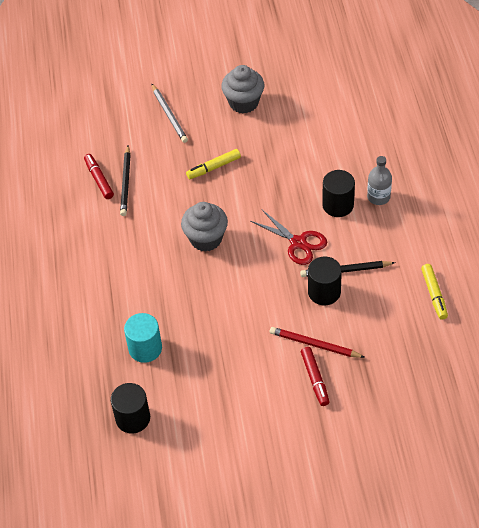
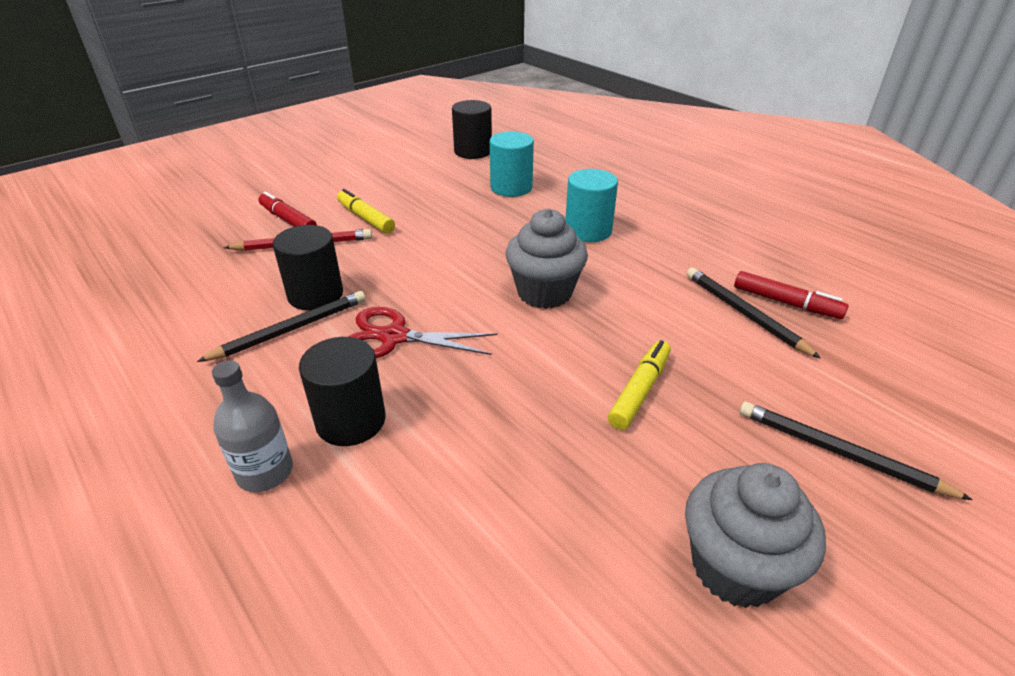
camera: 145 degrees right, 15 degrees down
grey pencil [151,83,188,143] -> black pencil [739,402,973,500]
yellow marker [421,264,448,320] -> yellow marker moved to [337,189,395,234]
none -> turquoise cylinder [565,169,618,242]

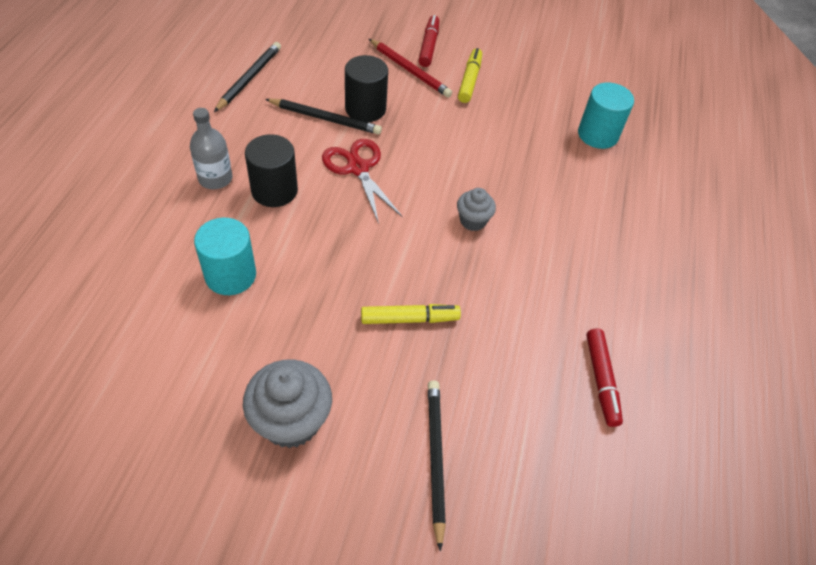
camera: 50 degrees right, 15 degrees up
black cylinder [452,100,492,159] -> none
grey cupcake [506,208,588,309] -> grey cupcake [457,188,496,231], size x0.57
turquoise cylinder [565,169,618,242] -> turquoise cylinder moved to [194,218,256,295]
black pencil [686,267,821,359] -> black pencil moved to [214,42,281,112]

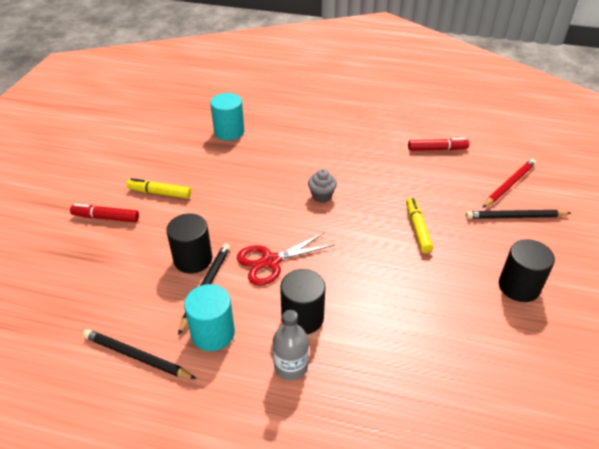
camera: 85 degrees left, 10 degrees down
turquoise cylinder [194,218,256,295] -> turquoise cylinder moved to [184,284,235,351]
grey cupcake [243,359,332,448] -> black cylinder [499,239,555,302]
red pencil [369,39,452,98] -> red pencil moved to [482,159,536,208]

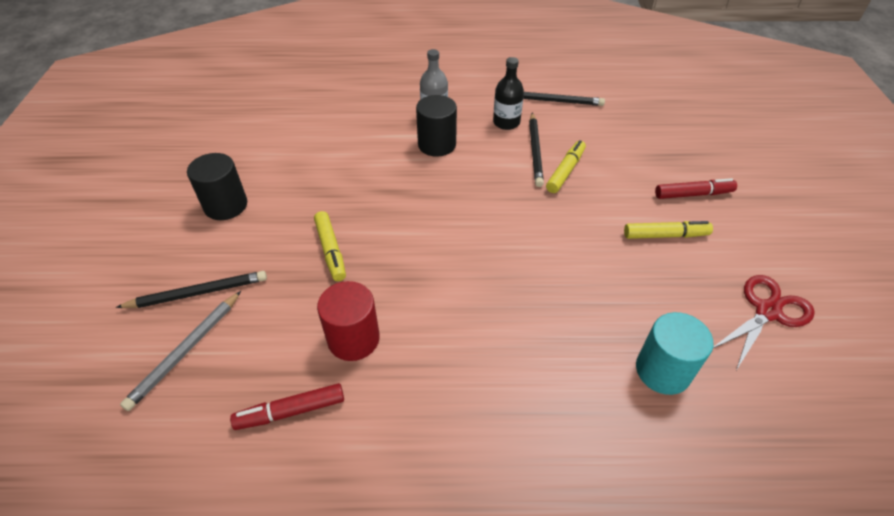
camera: 165 degrees right, 5 degrees up
black cylinder [166,213,212,273] -> yellow marker [546,140,586,193]
turquoise cylinder [184,284,235,351] -> black bottle [493,57,524,130]
red scissors [237,232,335,286] -> red scissors moved to [713,275,815,370]
grey cupcake [308,169,337,203] -> none
red pencil [482,159,536,208] -> grey pencil [120,291,241,411]
none -> red cylinder [317,281,380,361]

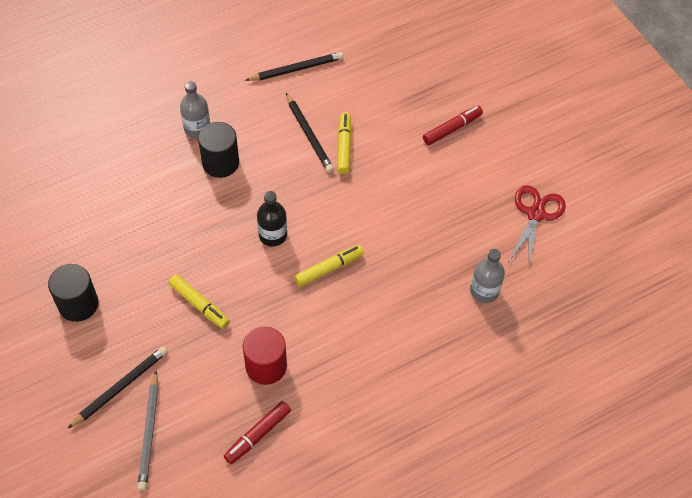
camera: 30 degrees left, 10 degrees up
black bottle [493,57,524,130] -> black bottle moved to [257,191,287,247]
yellow marker [624,221,713,239] -> yellow marker moved to [294,245,364,287]
turquoise cylinder [636,312,713,395] -> grey bottle [470,249,505,303]

